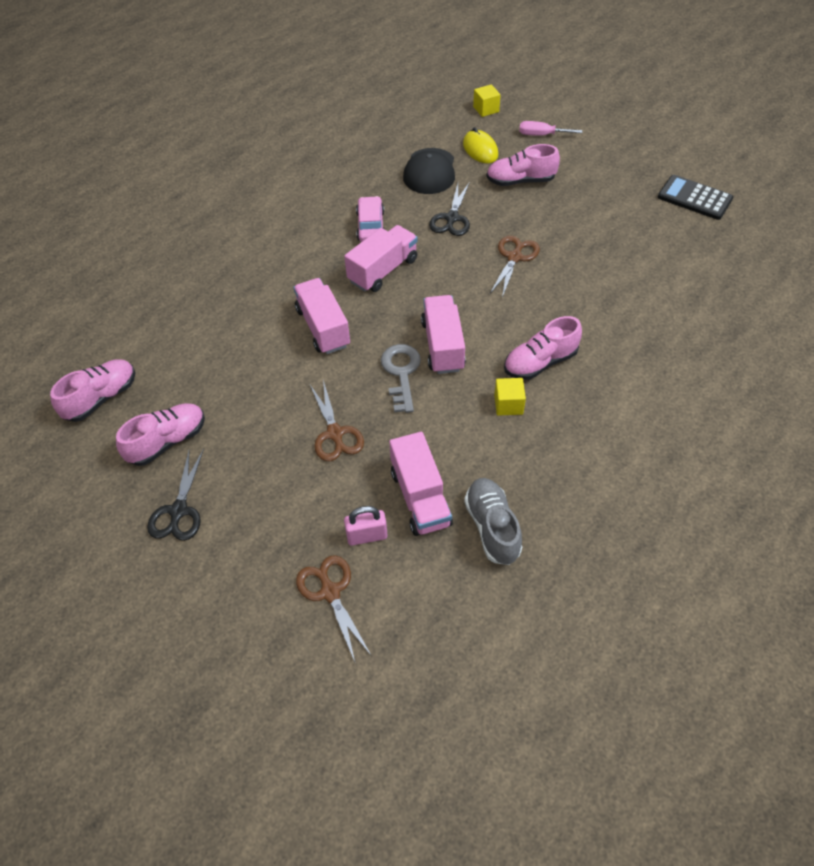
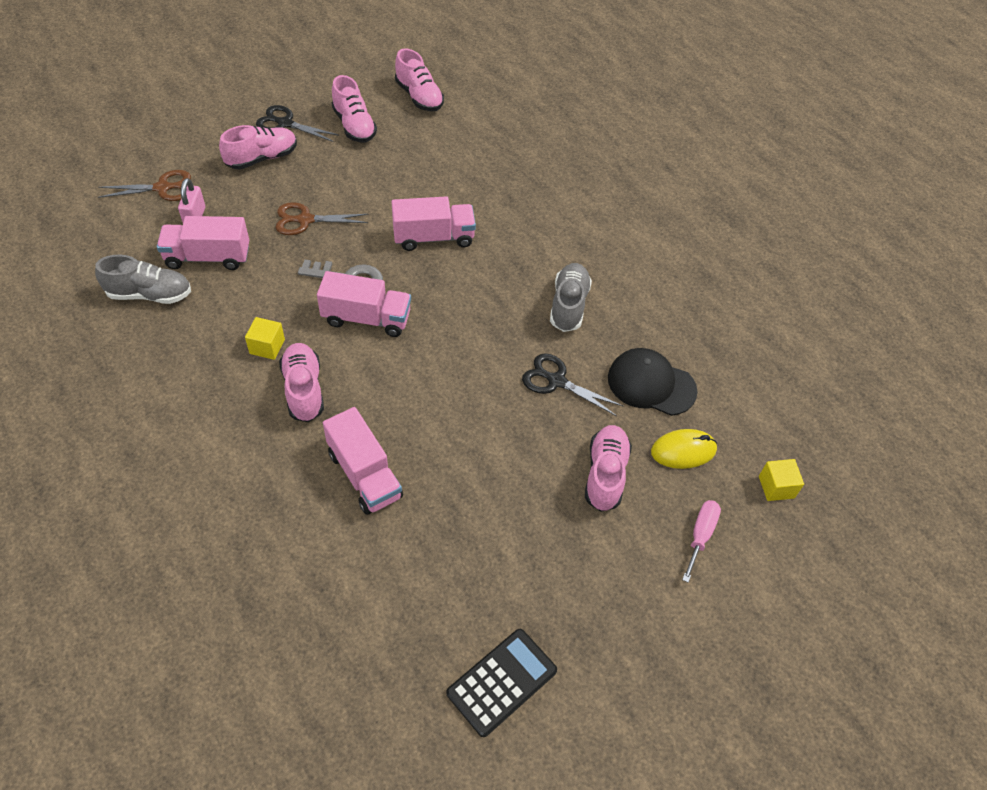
camera: 100 degrees right, 0 degrees up
pink truck [344,225,418,292] -> pink truck moved to [323,407,403,515]
pink car [356,196,385,242] -> grey shoe [550,263,592,332]
brown scissors [489,236,540,298] -> none
none -> pink shoe [219,125,297,170]

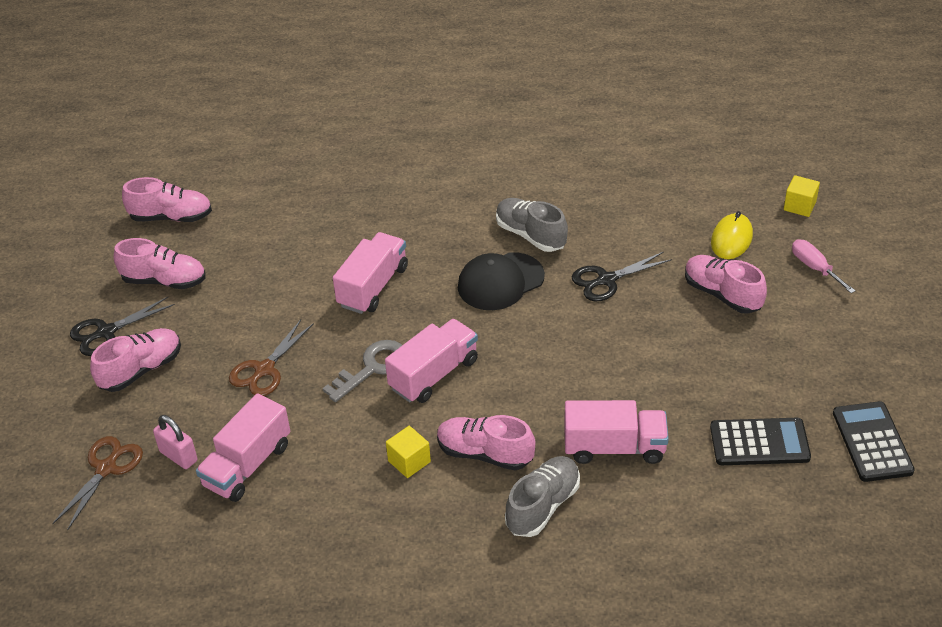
camera: 50 degrees left, 10 degrees down
grey shoe [95,255,191,304] -> grey shoe moved to [505,456,580,537]
pink shoe [219,125,297,170] -> pink shoe turned 45 degrees clockwise [90,328,181,392]
black cap [608,348,698,416] -> black cap moved to [458,252,545,310]
none -> black calculator [710,418,811,465]

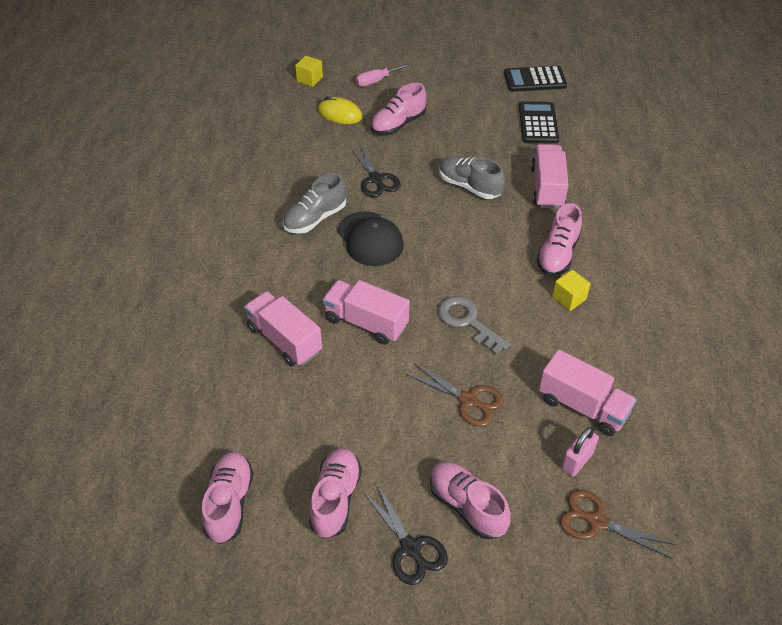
camera: 90 degrees left, 5 degrees up
pink truck [385,319,478,403] -> pink truck moved to [244,291,322,366]
grey shoe [505,456,580,537] -> grey shoe moved to [439,156,505,199]

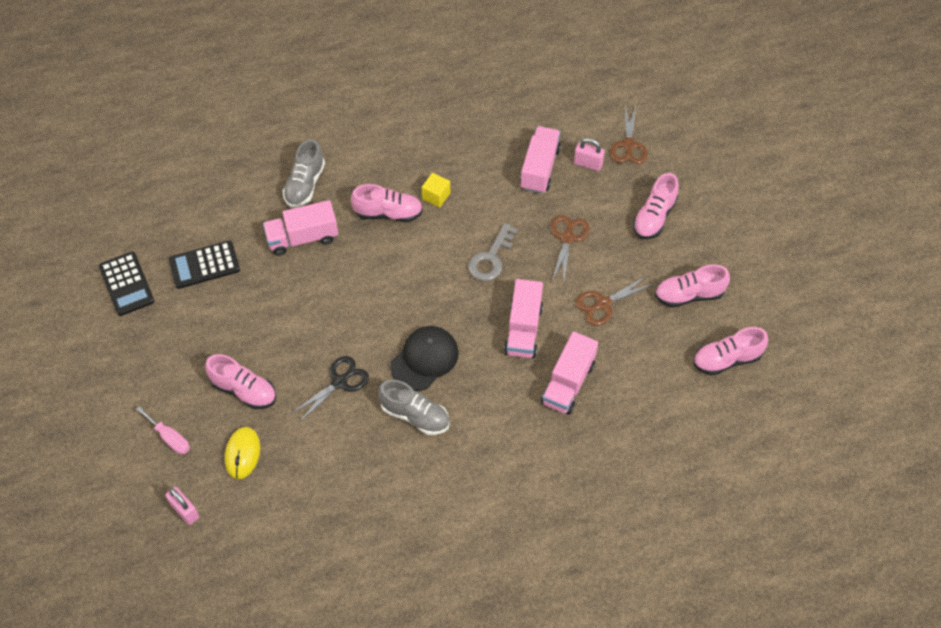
camera: 110 degrees left, 10 degrees up
yellow cube [295,55,323,87] -> pink padlock [165,487,199,525]
black scissors [363,484,448,585] -> none
grey shoe [439,156,505,199] -> grey shoe moved to [283,139,325,207]
none -> brown scissors [575,275,654,326]

